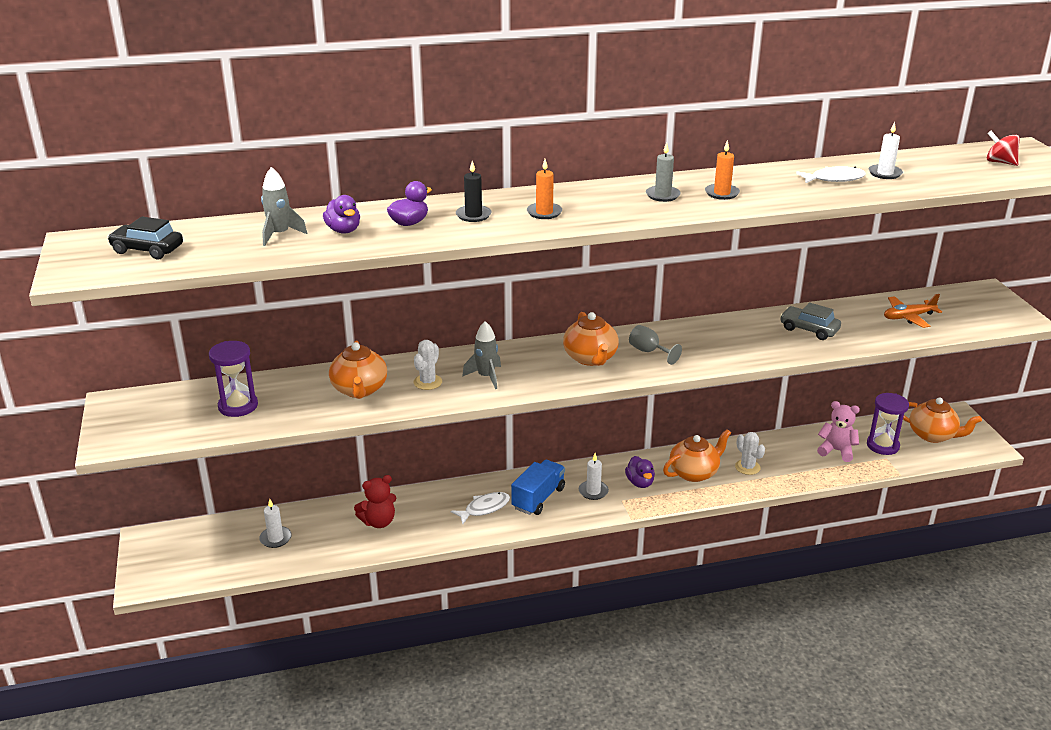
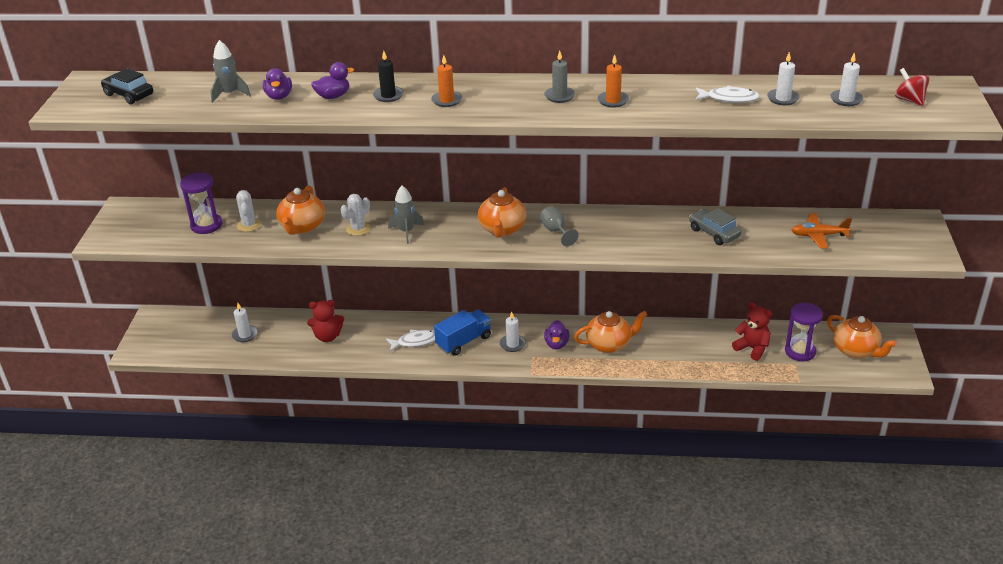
camera: 20 degrees right, 5 degrees up
white cactus [735,432,765,475] -> white cactus moved to [236,190,261,232]
pink teddy bear [817,401,860,462] -> red teddy bear [732,302,772,361]
none -> white candle [830,53,863,106]

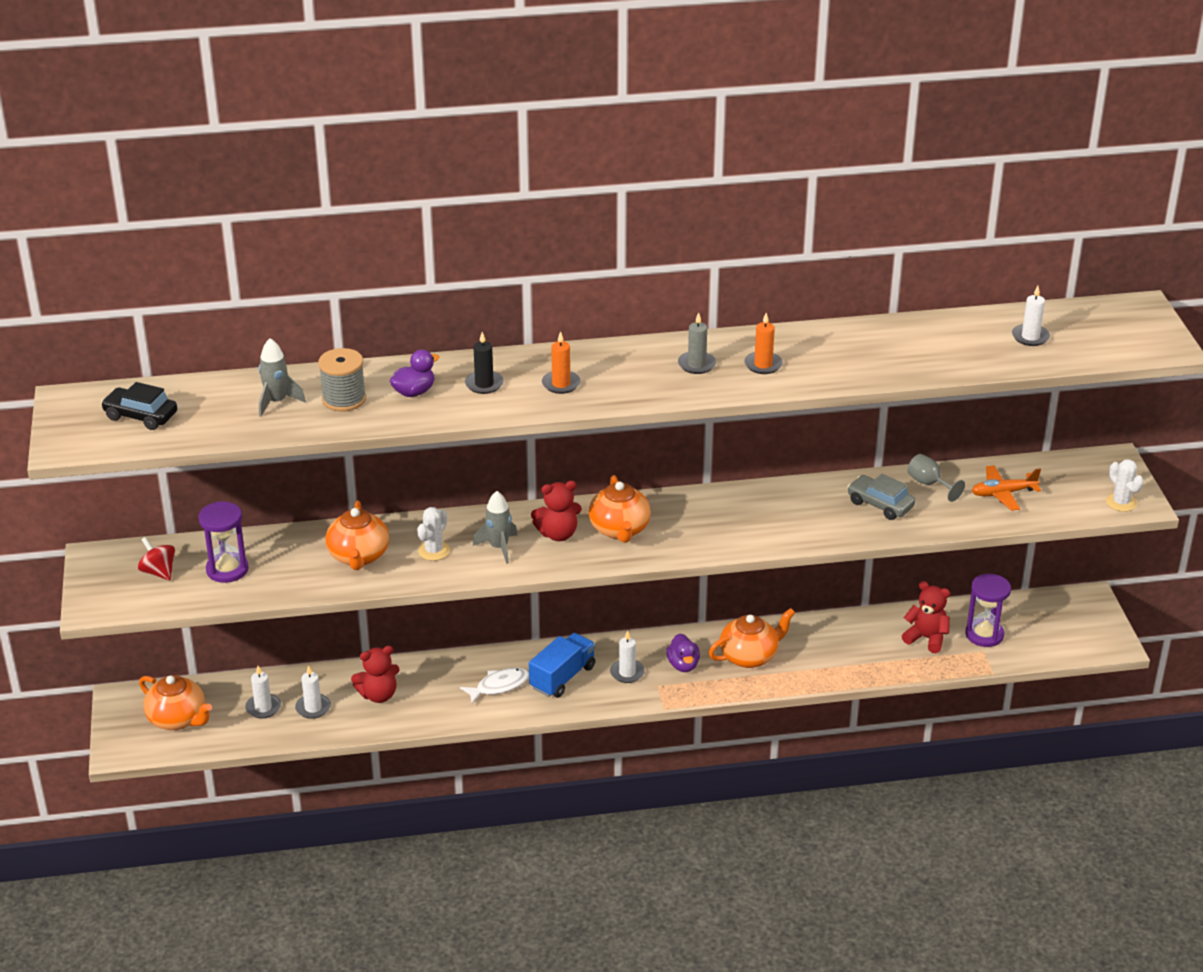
camera: 15 degrees left, 0 degrees up
white cactus [236,190,261,232] -> white cactus moved to [1106,459,1144,512]
purple duck [263,68,292,100] -> grey spool [318,348,366,412]
grey goblet [540,206,579,246] -> grey goblet moved to [907,454,965,502]
white fish [695,86,760,103] -> none
white candle [767,52,800,105] -> white candle moved to [295,665,331,719]
orange teapot [827,315,897,359] -> orange teapot moved to [139,675,212,730]
red spinning top [895,68,929,106] -> red spinning top moved to [138,537,175,580]
none -> red teddy bear [531,481,582,541]

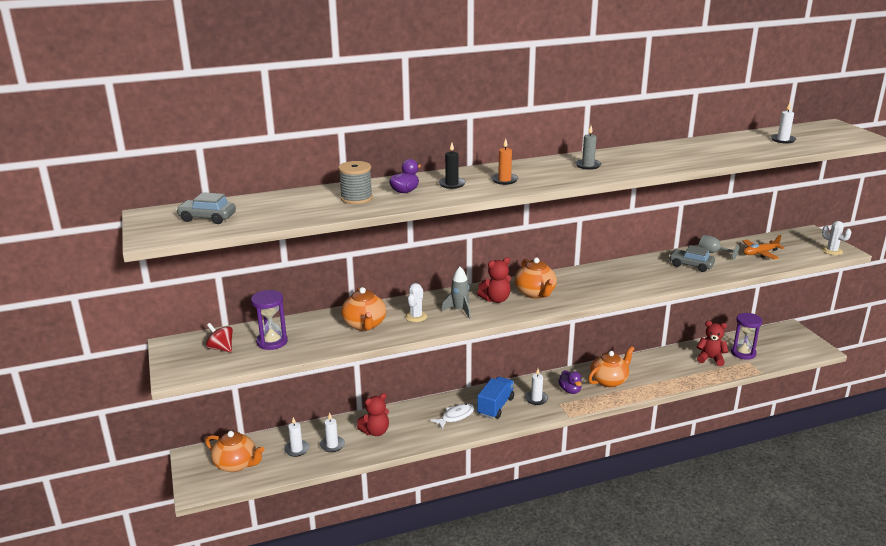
camera: 10 degrees left, 10 degrees down
black car [101,382,177,430] -> grey car [176,192,236,224]
grey rocket [259,338,306,417] -> none
orange candle [744,313,783,374] -> none

